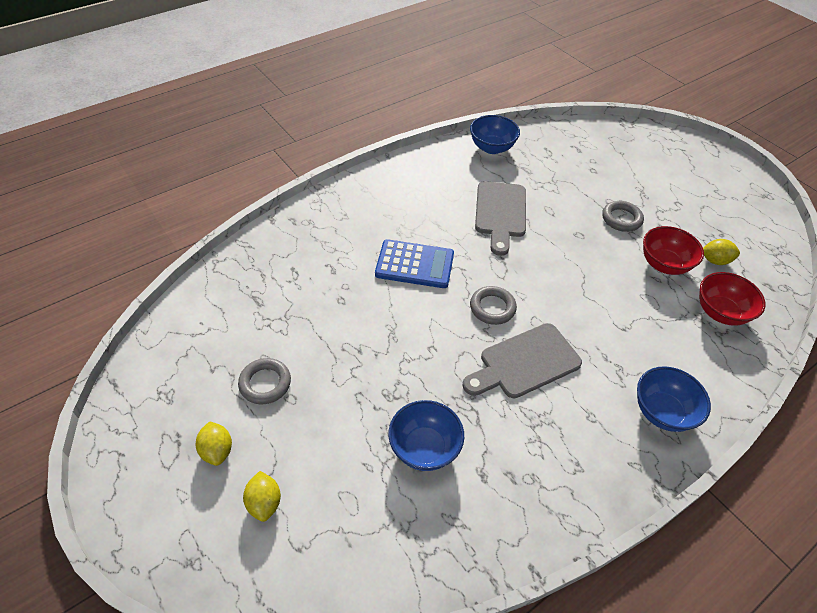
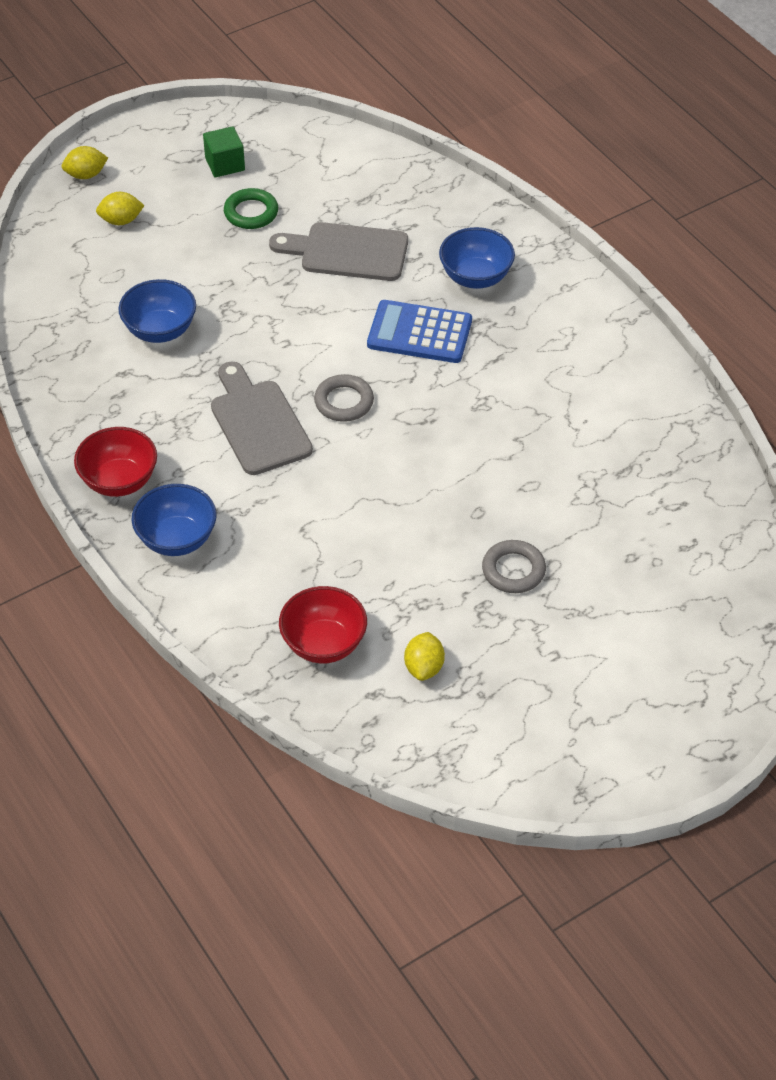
camera: 95 degrees right, 0 degrees up
yellow lemon [196,421,232,466] -> yellow lemon moved to [62,146,108,179]
grey ring [238,358,291,404] -> green ring [224,188,278,229]
blue calculator [375,239,454,288] -> blue calculator turned 90 degrees clockwise [367,300,472,363]
blue bowl [470,115,520,154] -> blue bowl moved to [439,227,515,289]
grey cutting board [475,181,526,256] -> grey cutting board moved to [269,222,408,281]
red bowl [643,226,704,275] -> red bowl moved to [74,427,157,497]
none -> green cube [203,126,245,177]

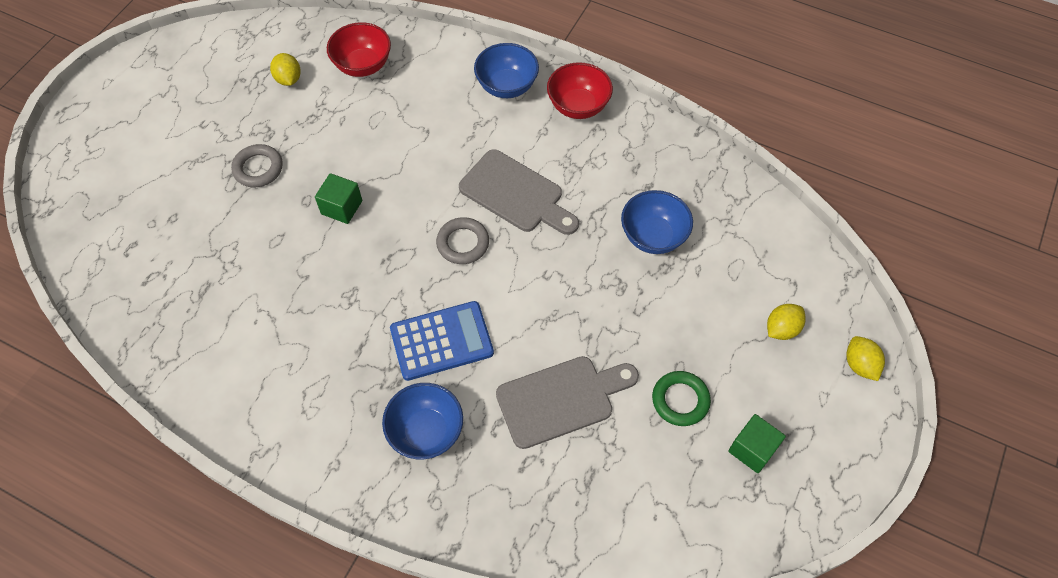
camera: 150 degrees right, 10 degrees up
yellow lemon [62,146,108,179] -> yellow lemon turned 60 degrees counterclockwise [847,336,885,381]
none -> green cube [315,173,362,224]

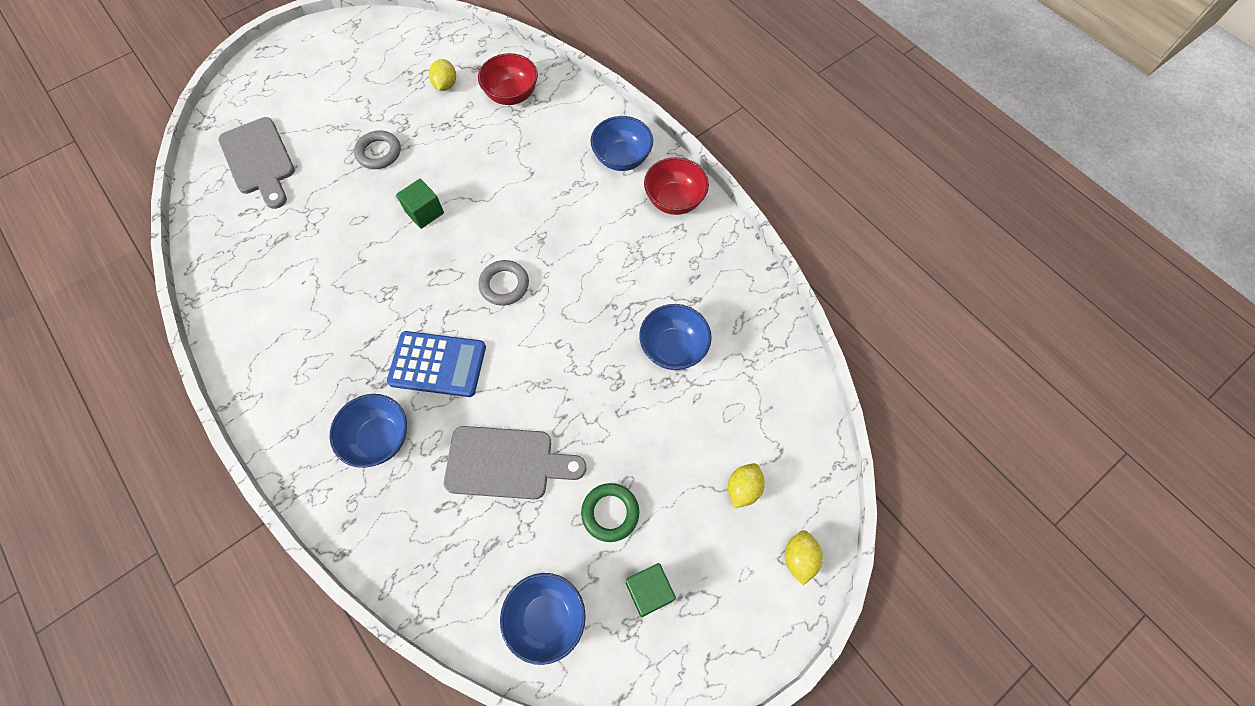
camera: 25 degrees right, 5 degrees up
grey cutting board [459,150,579,235] -> grey cutting board moved to [218,117,295,209]
yellow lemon [767,304,806,340] -> yellow lemon turned 45 degrees counterclockwise [728,463,765,508]
none -> blue bowl [500,573,586,665]

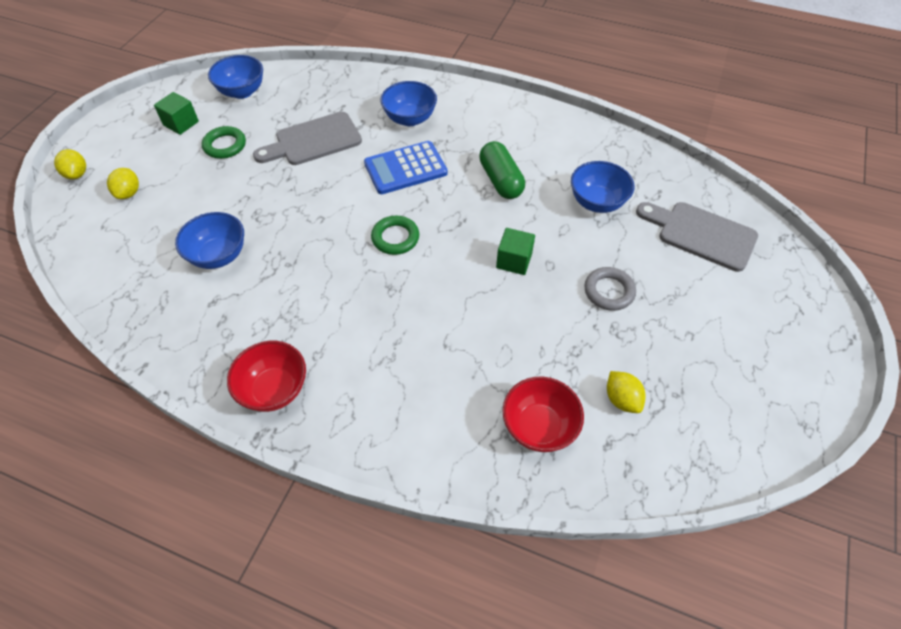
camera: 150 degrees right, 10 degrees down
grey ring [478,260,529,306] -> green ring [371,216,419,255]
blue bowl [590,116,653,171] -> blue bowl moved to [571,161,634,213]
none -> green capsule [479,141,525,199]

